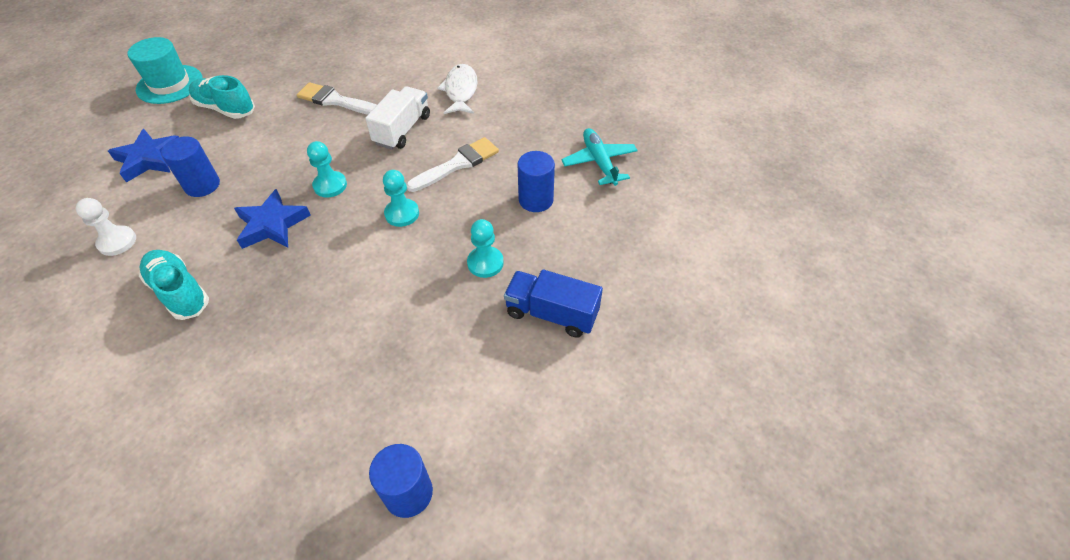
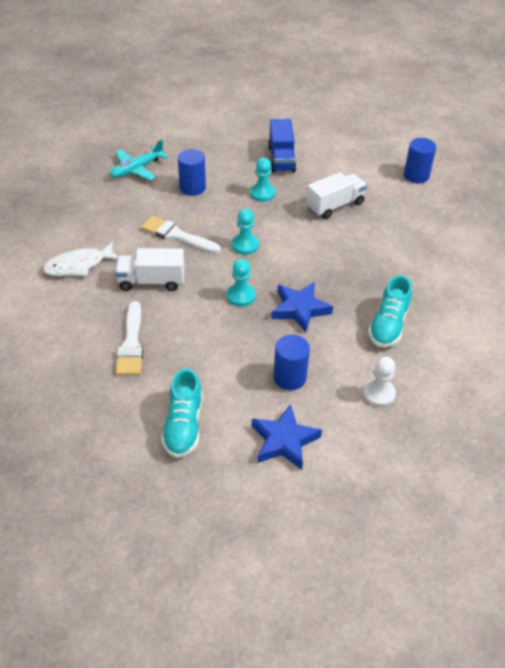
camera: 115 degrees left, 5 degrees down
turquoise hat [127,37,203,104] -> none
none -> white truck [306,172,367,219]

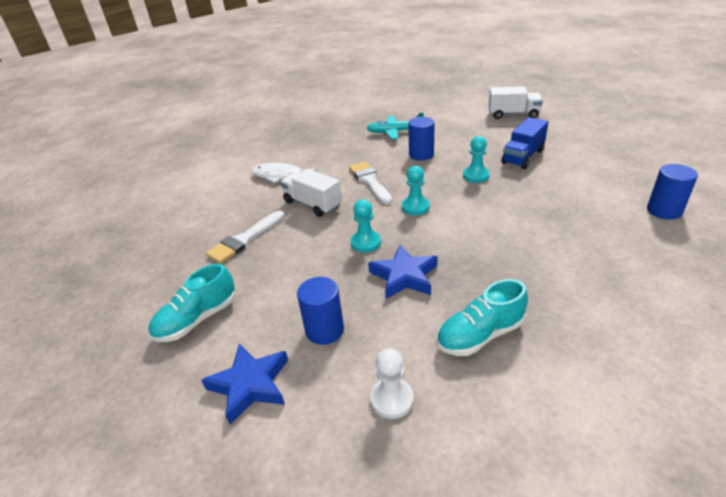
camera: 45 degrees right, 10 degrees down
white truck [306,172,367,219] -> white truck moved to [488,87,543,119]

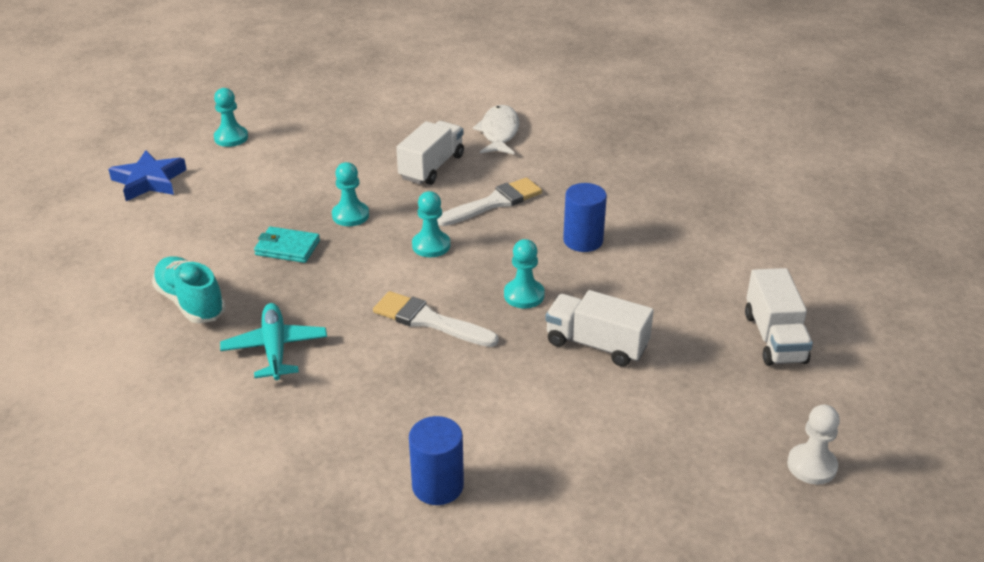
camera: 75 degrees right, 0 degrees up
turquoise shoe [148,264,236,342] -> turquoise pawn [214,88,248,147]
white brush [205,211,285,264] -> white brush moved to [373,291,499,347]
blue cylinder [297,277,344,345] -> none
turquoise plane [367,112,424,139] -> turquoise plane moved to [220,303,327,380]
blue star [368,245,438,299] -> turquoise wallet [254,227,320,263]
white pawn [370,348,414,419] -> white pawn moved to [787,405,840,485]
blue truck [501,117,548,169] -> white truck [545,290,654,367]

